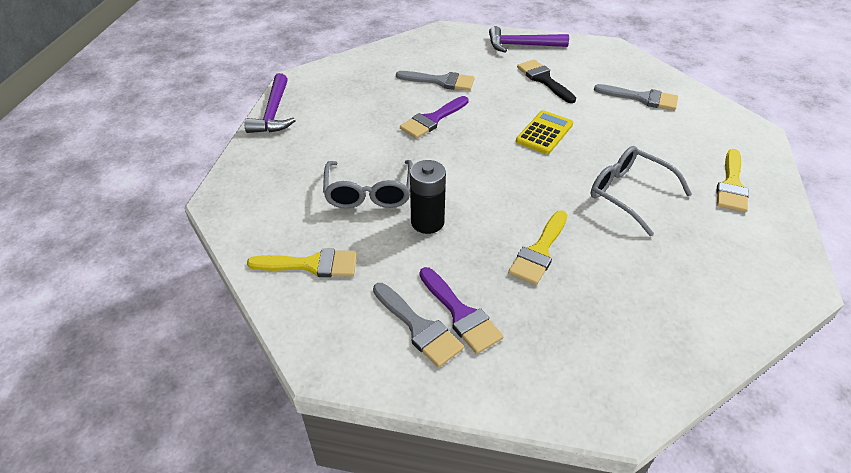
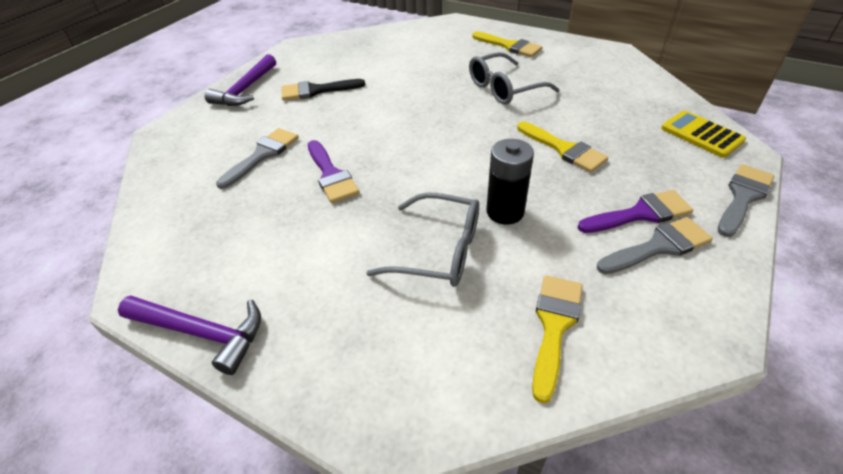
camera: 70 degrees left, 0 degrees up
yellow calculator [516,110,573,154] -> yellow calculator moved to [661,111,746,158]
grey brush [594,84,678,110] -> grey brush moved to [718,164,774,237]

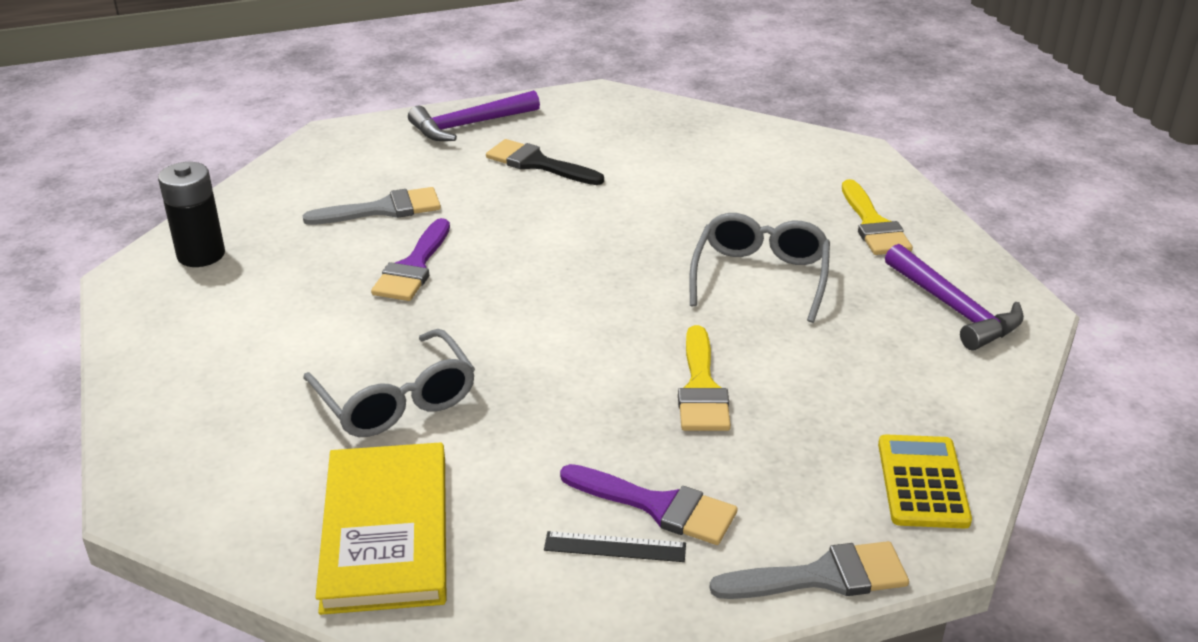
camera: 40 degrees right, 10 degrees down
purple hammer [118,296,261,375] -> purple hammer moved to [885,244,1024,351]
grey glasses [469,52,559,105] -> grey glasses turned 90 degrees clockwise [689,213,830,323]
black battery [486,139,534,224] -> black battery moved to [158,162,225,267]
yellow brush [532,275,583,403] -> yellow book [315,442,446,615]
grey brush [597,217,713,274] -> black ruler [544,531,686,562]

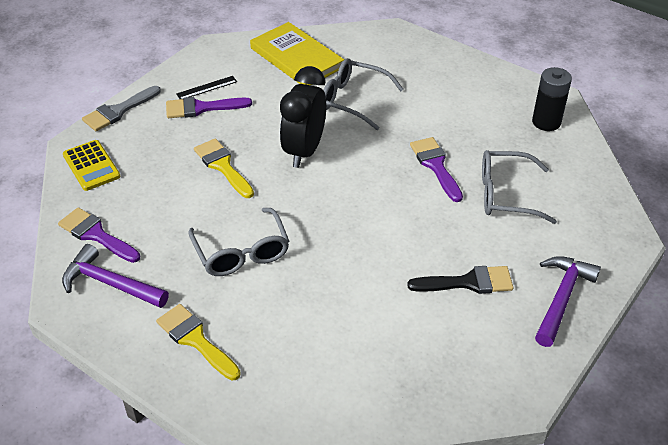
camera: 145 degrees right, 10 degrees up
grey brush [302,187,441,225] -> grey glasses [482,150,557,224]
none -> purple brush [58,207,140,263]
none -> black clock [280,66,326,168]

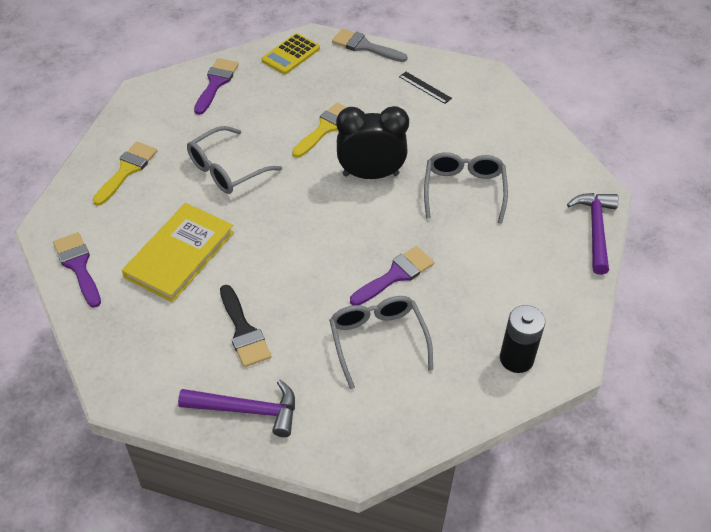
camera: 70 degrees right, 5 degrees up
purple hammer [62,244,169,308] -> purple hammer moved to [567,193,619,275]
purple brush [166,97,252,118] -> purple brush moved to [53,232,101,308]
yellow book [250,22,344,86] -> yellow book moved to [122,203,234,302]

